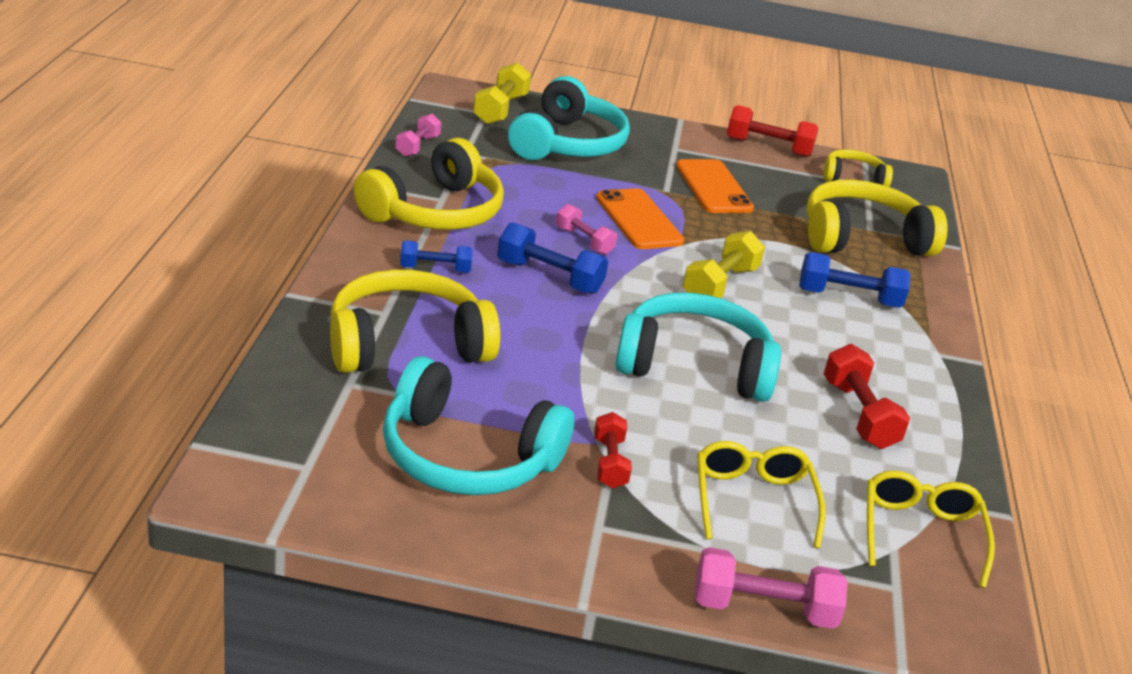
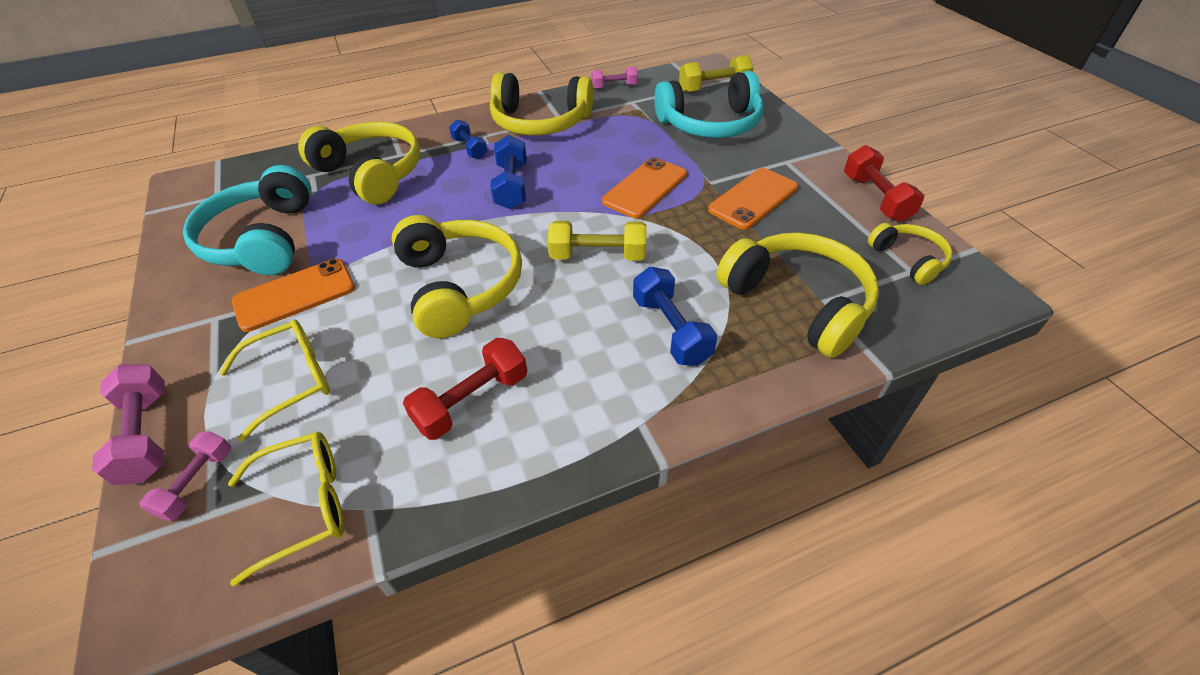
camera: 65 degrees right, 15 degrees up
pink dumbbell [556,204,617,255] -> pink dumbbell moved to [140,431,231,521]
red dumbbell [594,412,632,488] -> orange phone [232,259,355,332]
turquoise headphones [615,293,781,402] -> yellow headphones [392,215,522,338]

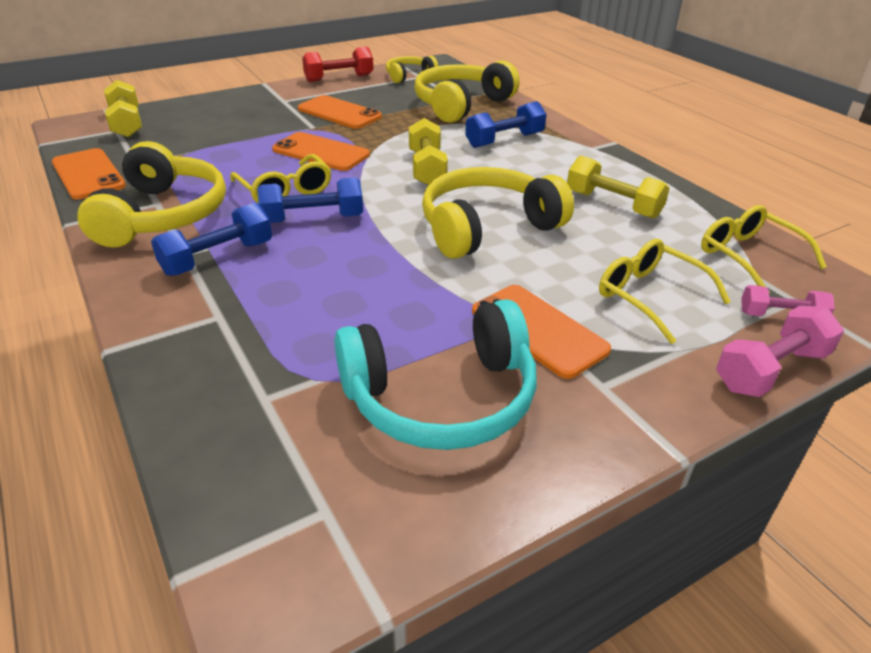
camera: 100 degrees left, 10 degrees down
yellow headphones [298,122,420,204] -> none
red dumbbell [403,338,527,440] -> yellow dumbbell [567,156,670,219]
blue dumbbell [449,120,488,159] -> blue dumbbell [151,202,272,276], size x1.53
pink dumbbell [591,66,638,89] -> orange phone [52,148,126,199]
turquoise headphones [654,71,763,138] -> none
none -> yellow glasses [230,154,331,203]

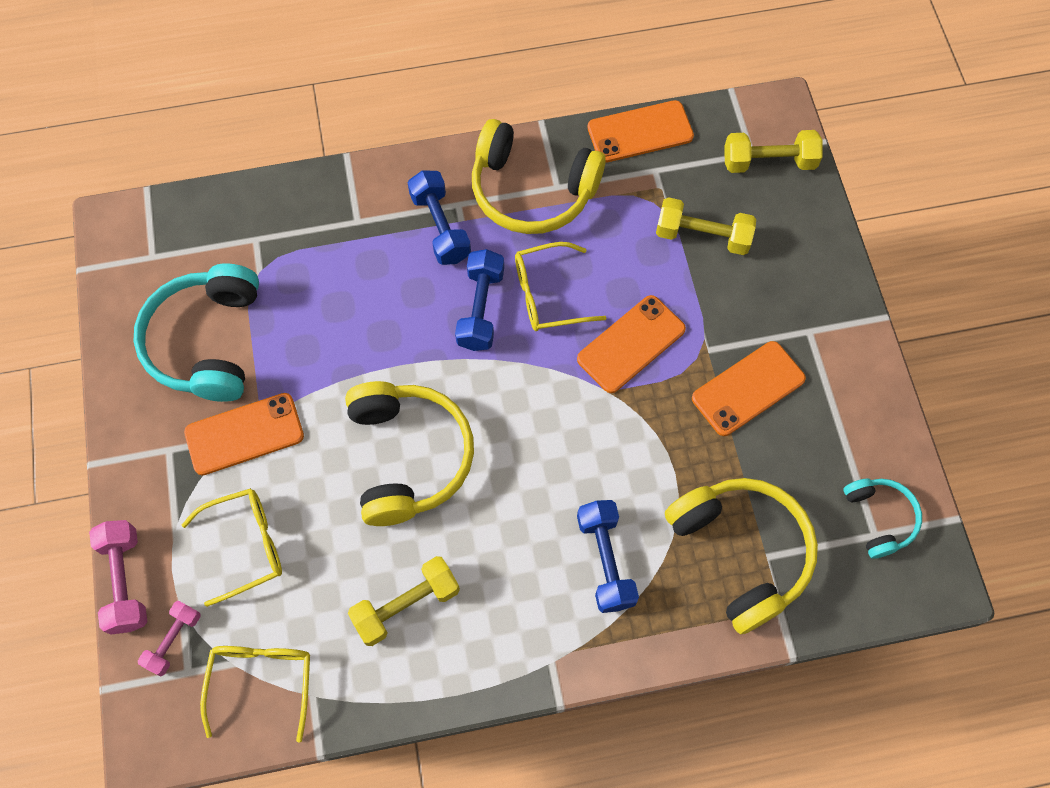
camera: 110 degrees right, 30 degrees up
red dumbbell [302,46,373,82] -> none
yellow headphones [386,56,438,83] -> turquoise headphones [843,479,922,559]
yellow dumbbell [409,118,448,186] -> yellow dumbbell moved to [656,197,756,255]
yellow glasses [701,205,827,293] -> yellow glasses turned 75 degrees counterclockwise [200,646,310,743]

